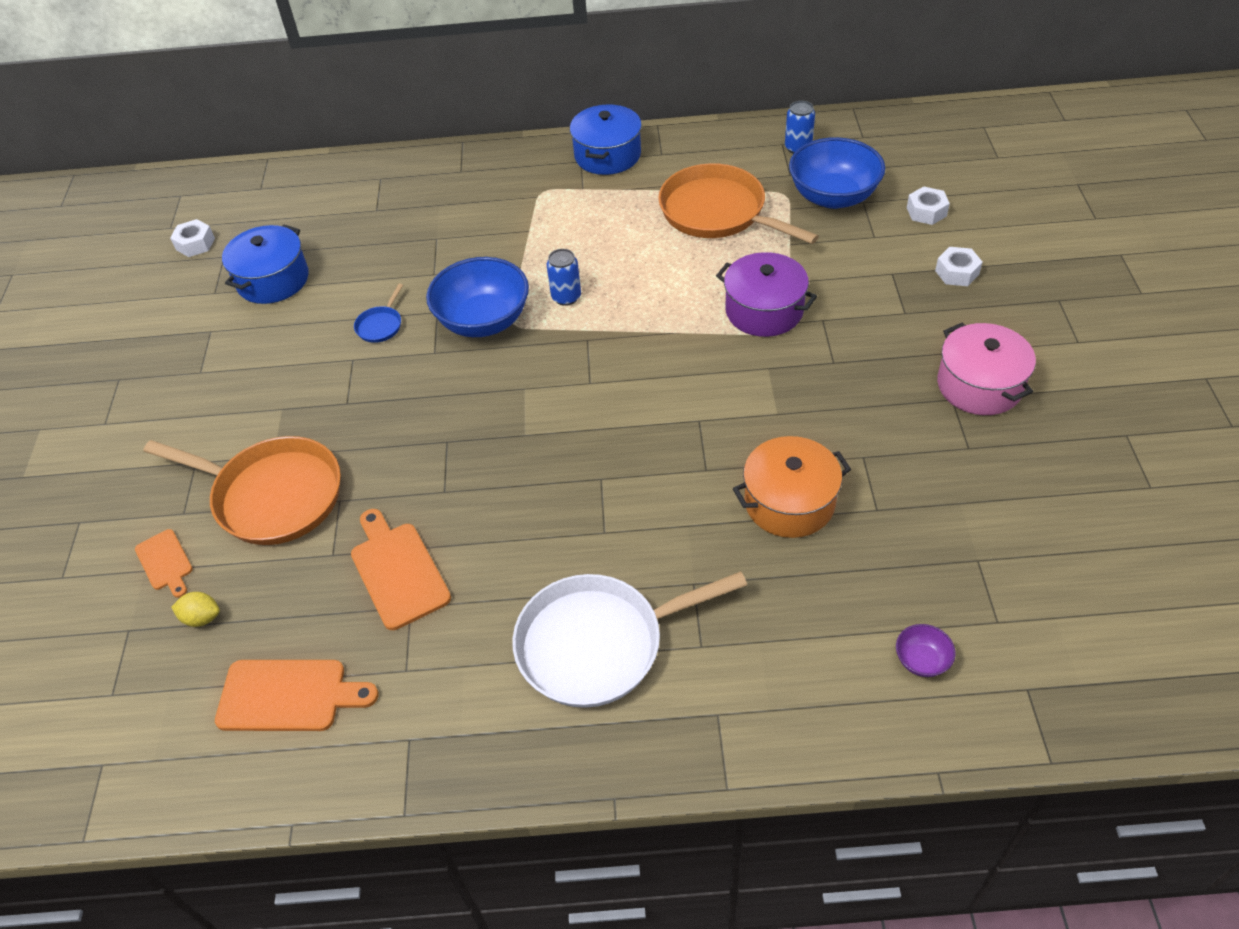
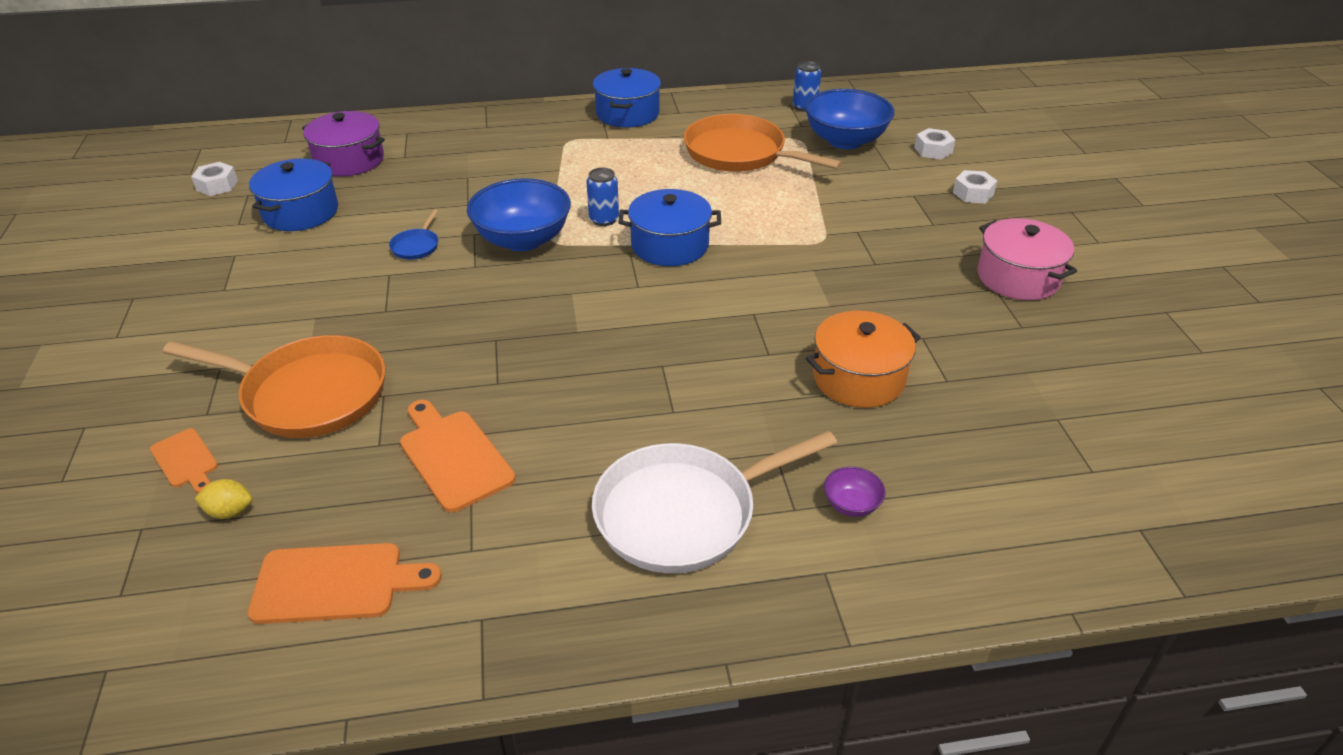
camera: 10 degrees left, 10 degrees down
purple pot [716,252,817,337] -> purple pot moved to [302,111,385,177]
purple bowl [896,624,956,677] -> purple bowl moved to [824,467,886,517]
none -> blue pot [618,189,721,266]

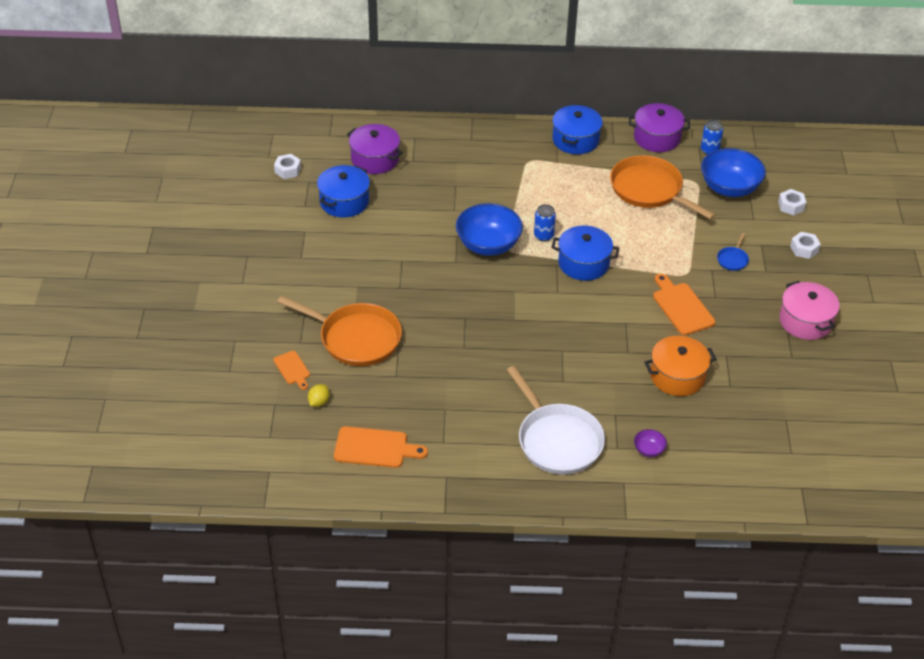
camera: 10 degrees right, 5 degrees up
yellow lemon [195,479,252,519] -> yellow lemon turned 75 degrees counterclockwise [308,384,330,407]
blue pan [389,209,438,260] -> blue pan moved to [717,233,749,271]
orange cutting board [400,400,515,512] -> orange cutting board moved to [653,274,715,335]
white pan [592,431,837,573] -> white pan turned 105 degrees counterclockwise [507,366,605,474]
none -> purple pot [629,103,690,152]

